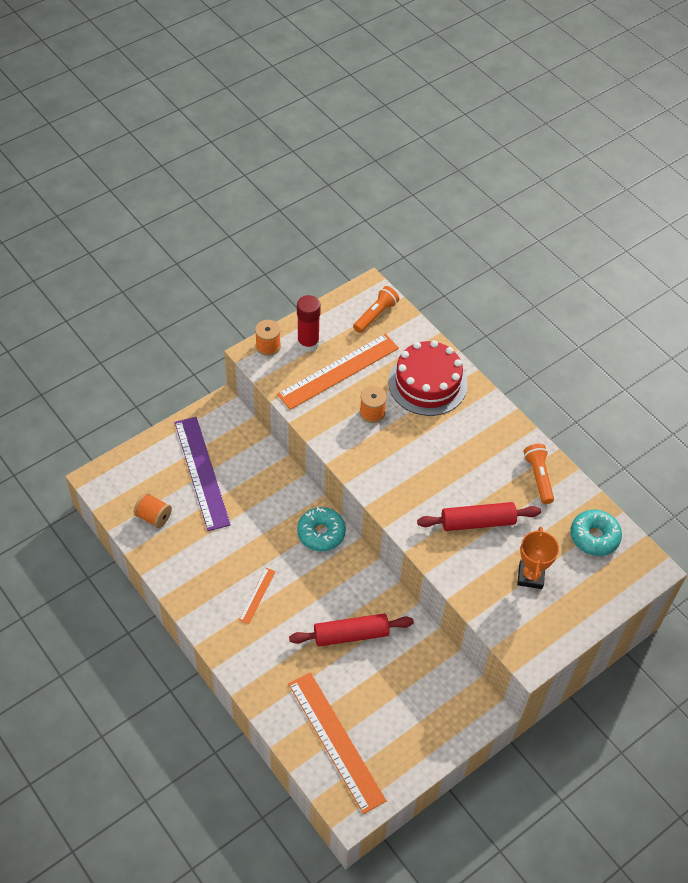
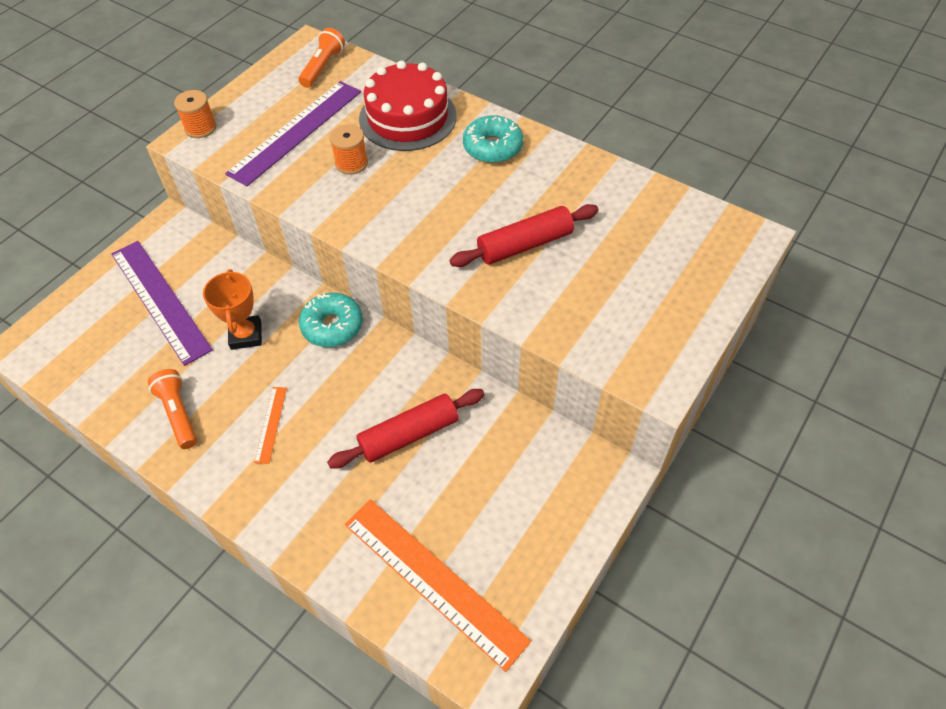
camera: 15 degrees left, 0 degrees up
orange spool [134,493,172,528] -> none
orange ruler [277,334,399,410] -> purple ruler [225,81,361,186]
red glue stick [297,295,321,352] -> none
orange trophy [517,527,559,589] -> orange trophy moved to [203,269,262,350]
orange flashlight [524,444,554,504] -> orange flashlight moved to [148,369,197,449]
turquoise donut [570,510,622,556] -> turquoise donut moved to [463,115,523,163]

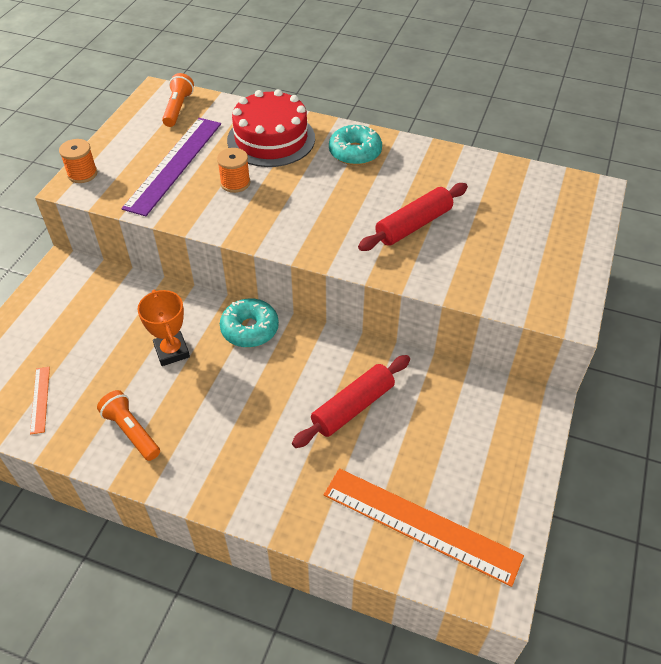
camera: 15 degrees left, 5 degrees down
purple ruler [111,241,213,366] -> none
orange ruler [254,387,287,464] -> orange ruler moved to [30,367,50,434]

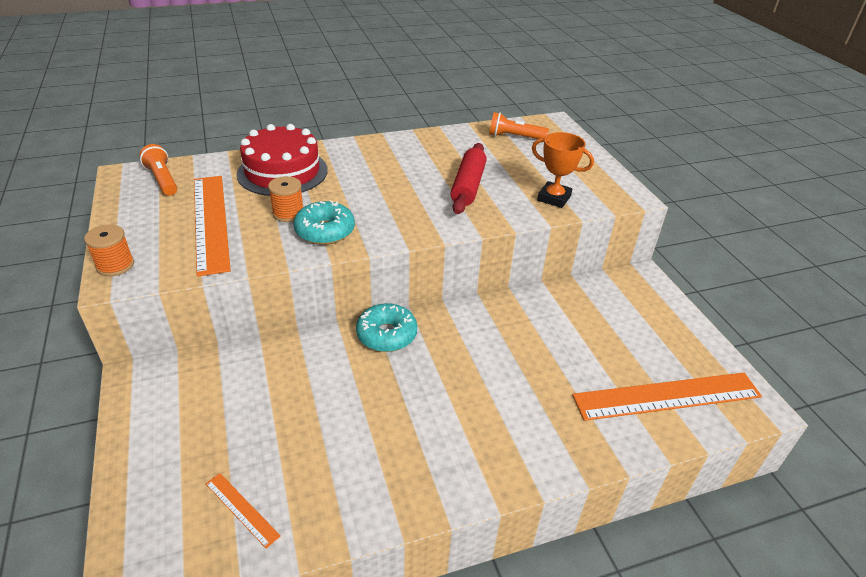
camera: 40 degrees left, 10 degrees down
orange flashlight [97,390,160,461] -> orange flashlight moved to [489,112,549,139]
purple ruler [122,118,221,216] -> orange ruler [194,176,231,277]
orange trophy [137,290,190,366] -> orange trophy moved to [532,132,594,208]
red rolling pin [292,355,410,448] -> none
turquoise donut [329,125,382,165] -> turquoise donut moved to [294,200,355,245]

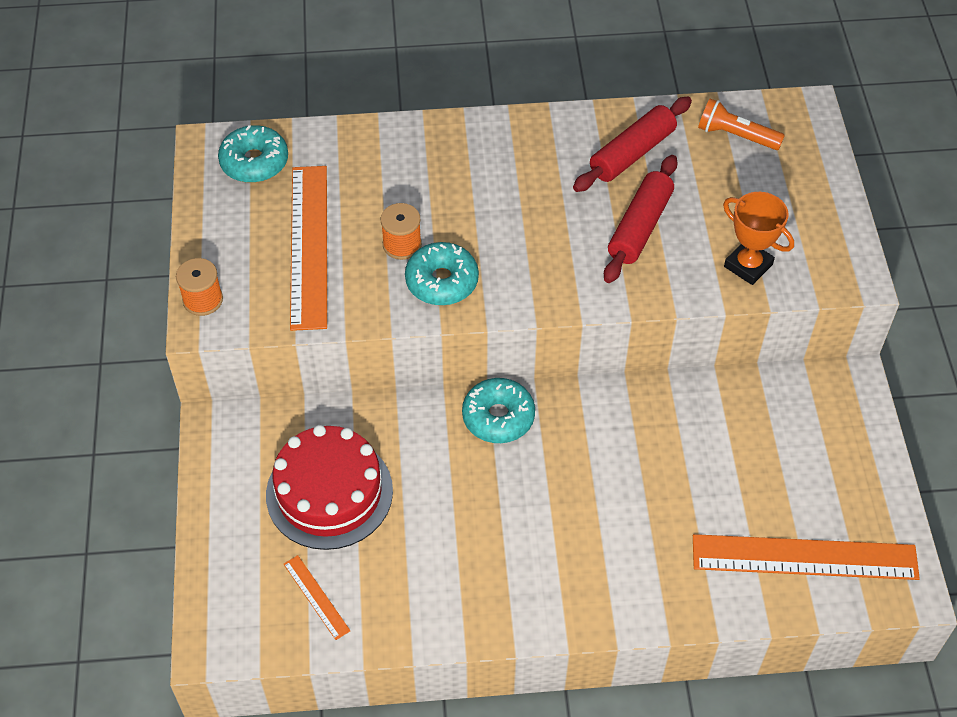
camera: 15 degrees right, 15 degrees up
orange flashlight [139,144,177,196] -> turquoise donut [218,125,288,183]
red cake [237,124,328,196] -> red cake moved to [266,425,393,550]
none -> red rolling pin [573,97,692,192]

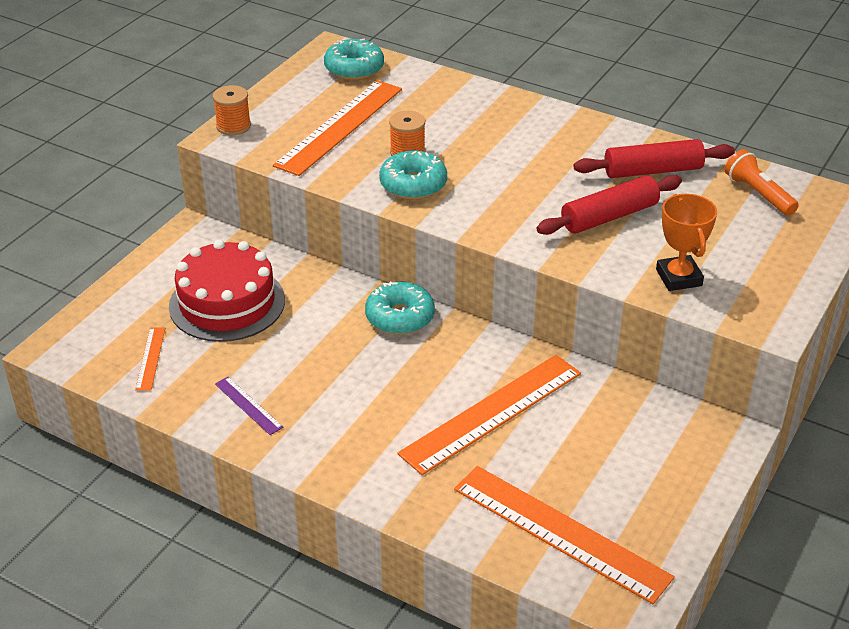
camera: 35 degrees right, 15 degrees down
none -> purple ruler [215,377,283,435]
none -> orange ruler [397,355,581,475]

